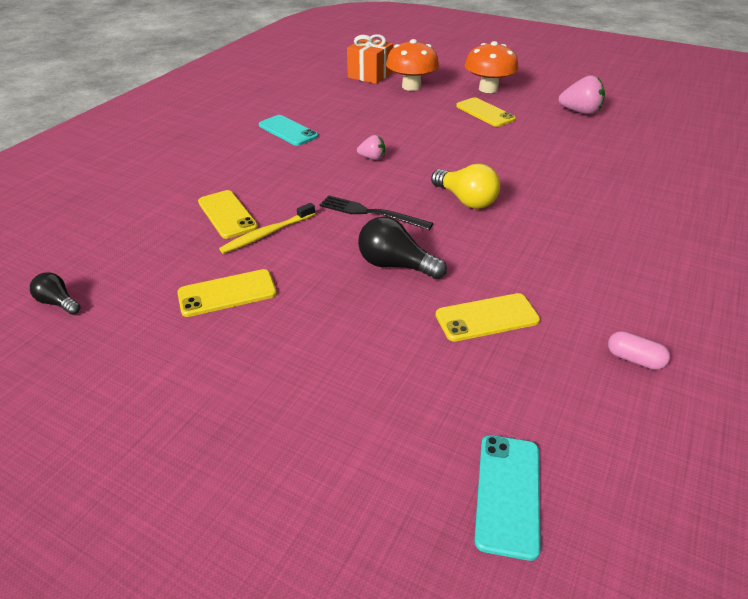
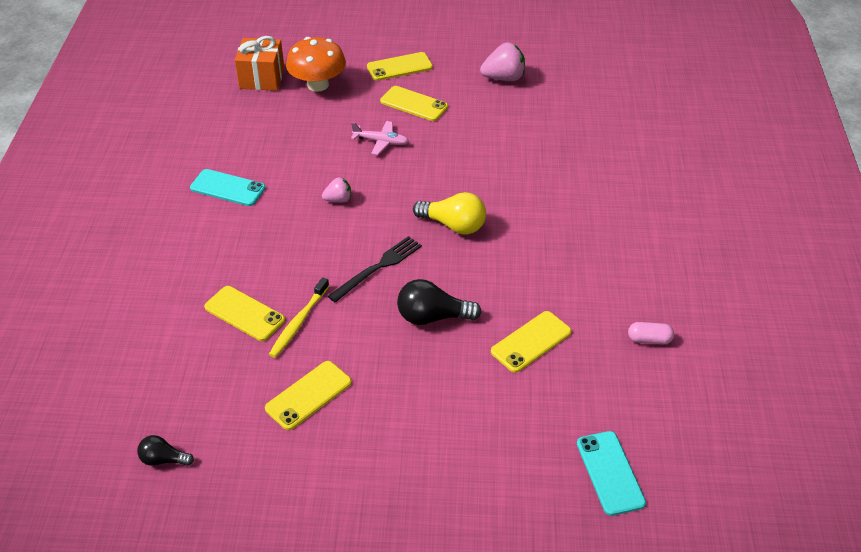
camera: 25 degrees left, 5 degrees up
black fork [320,195,433,230] -> black fork turned 135 degrees clockwise [328,236,422,302]
orange mushroom [465,41,519,93] -> yellow phone [367,52,433,81]
none -> pink plane [351,121,409,155]

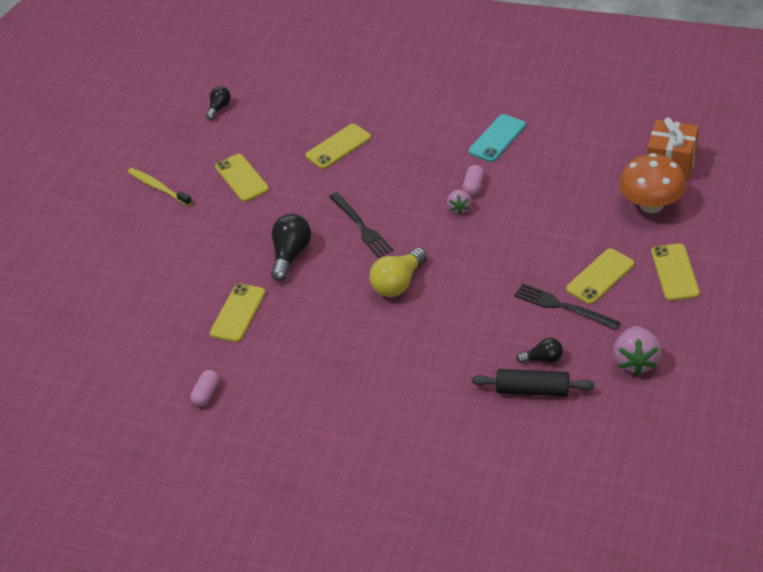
camera: 110 degrees right, 0 degrees up
yellow toothbrush [269,277,329,358] -> yellow toothbrush moved to [128,168,192,206]
pink plane [351,121,409,155] -> none
yellow phone [491,311,572,373] -> yellow phone turned 45 degrees clockwise [210,284,266,342]
turquoise phone [577,431,646,516] -> none
none -> pink capsule [463,165,484,196]
none -> black rolling pin [472,369,594,397]
none -> black fork [514,284,621,330]
none -> black light bulb [516,338,563,363]

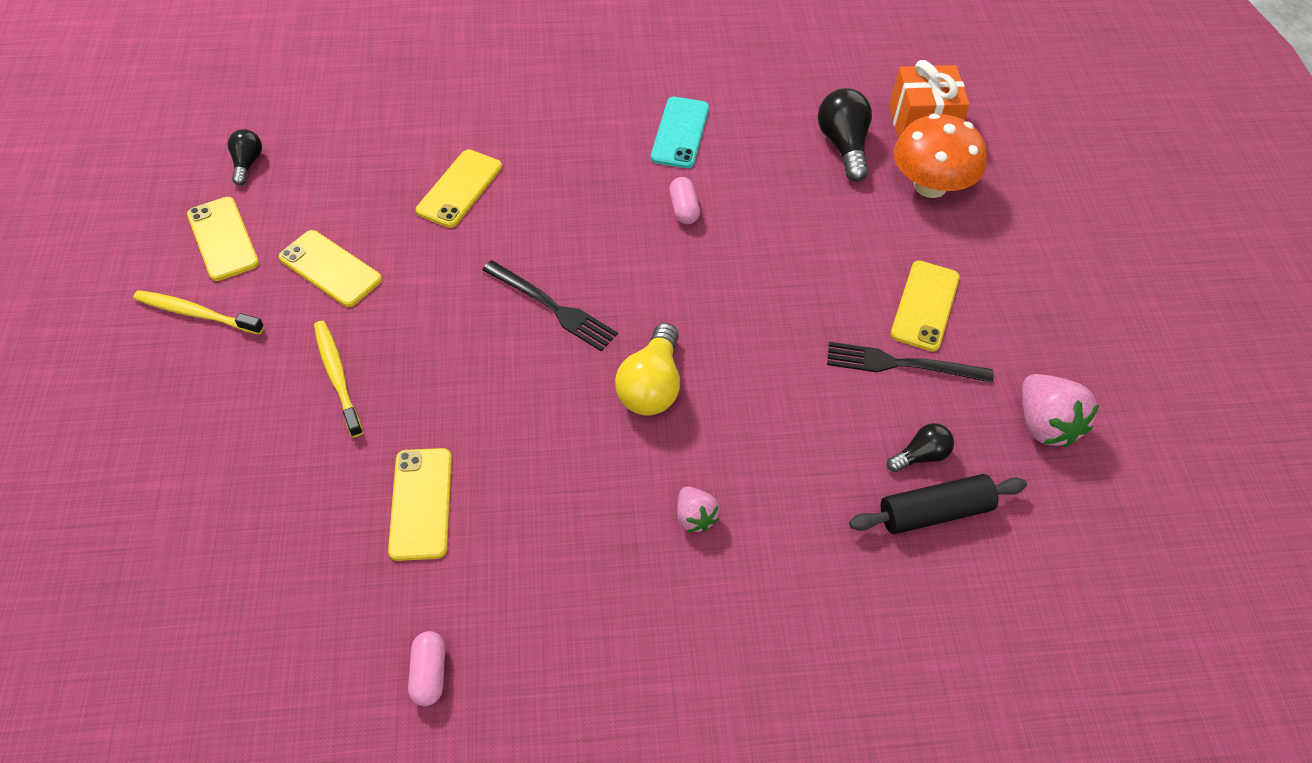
camera: 30 degrees left, 10 degrees up
black light bulb [271,214,311,282] -> black light bulb moved to [818,88,872,182]
pink strawberry [447,190,472,214] -> pink strawberry moved to [677,487,720,532]
yellow phone [651,243,700,301] -> yellow phone moved to [187,197,259,281]
none -> yellow toothbrush [314,321,363,438]

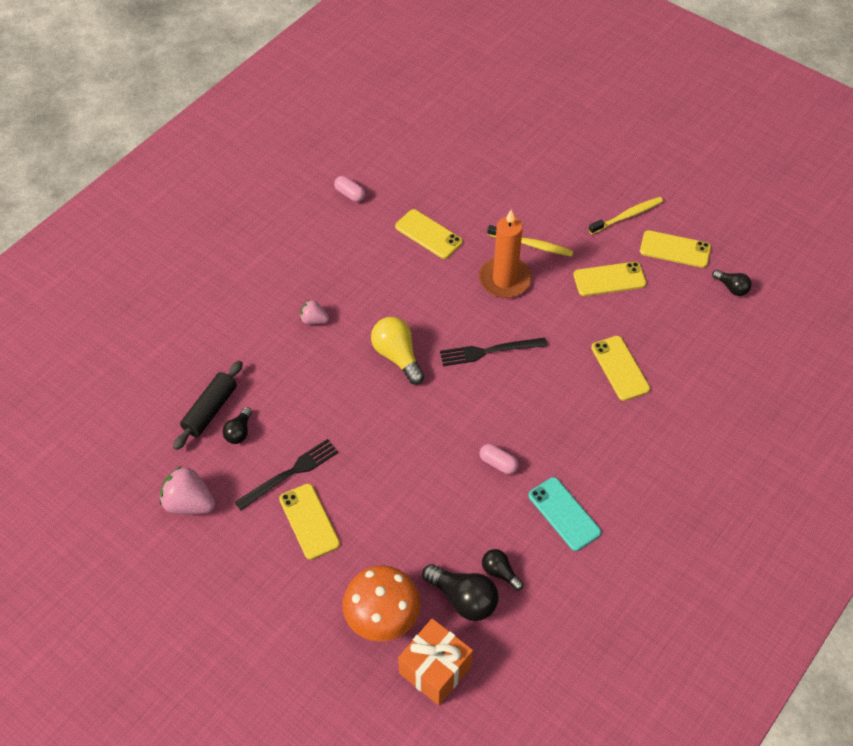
camera: 135 degrees right, 0 degrees up
none -> orange candle [479,210,532,298]
none -> black light bulb [482,549,524,591]

